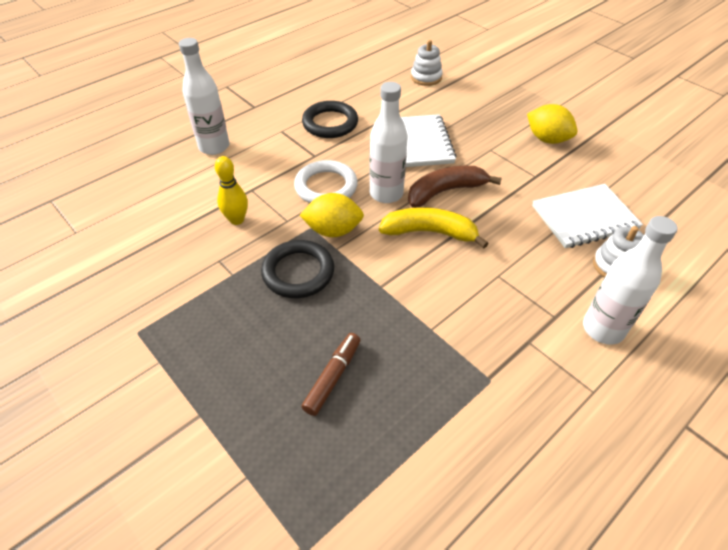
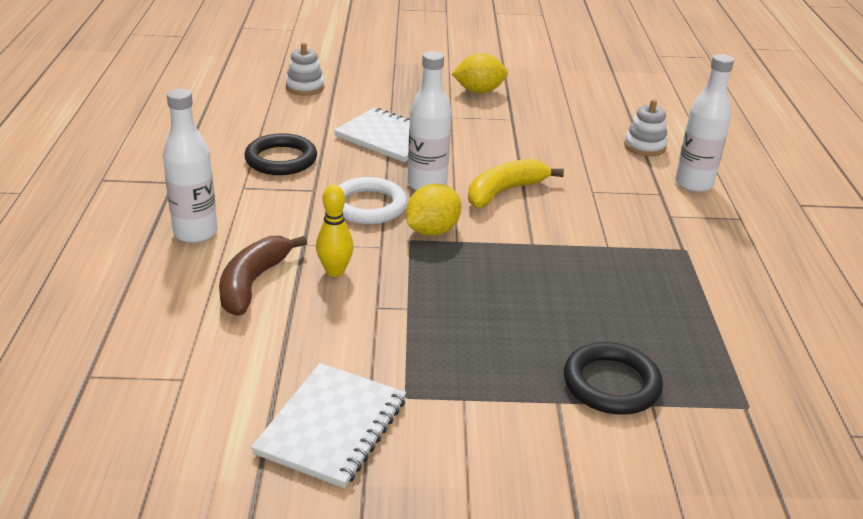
camera: 50 degrees left, 15 degrees down
black ring [261,240,334,298] -> black ring moved to [564,342,663,415]
brown marker [302,333,360,416] -> none
brown banana [408,166,502,208] -> brown banana moved to [219,236,307,316]
white notebook [532,184,643,248] -> white notebook moved to [251,363,406,488]

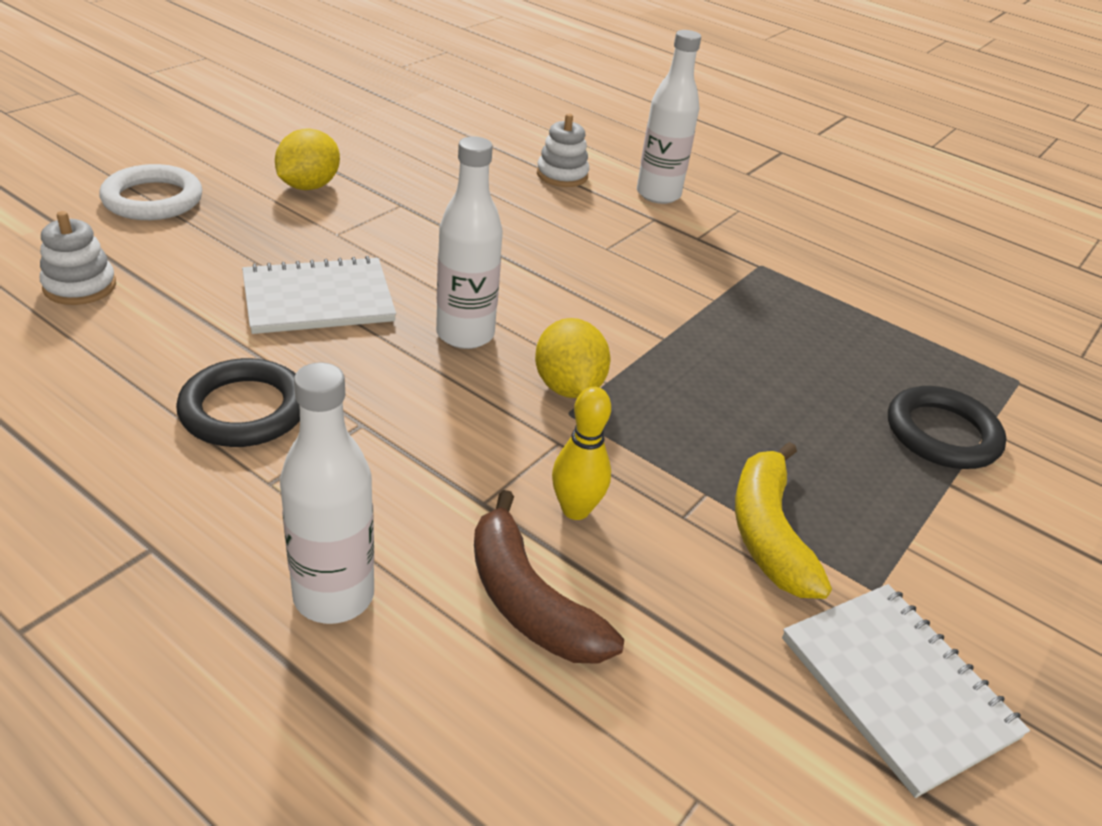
camera: 55 degrees left, 5 degrees up
white ring [338,177,407,224] -> white ring moved to [99,164,202,220]
yellow banana [468,159,564,208] -> yellow banana moved to [735,442,832,599]

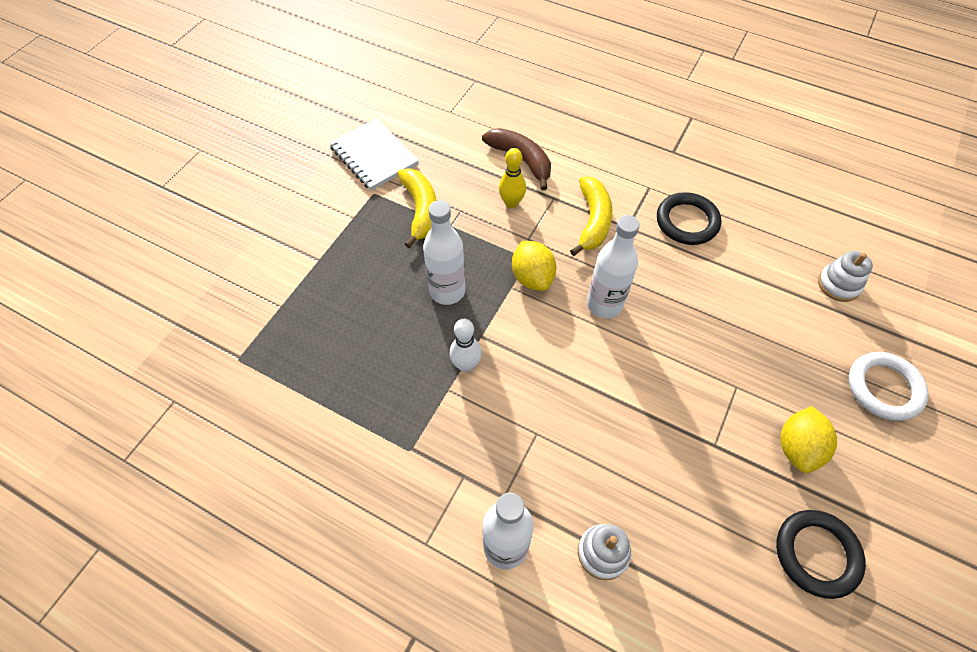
camera: 175 degrees right, 20 degrees up
white notebook [242,256,396,334] -> none
white bottle [280,362,374,624] -> white bottle moved to [423,200,465,305]
black ring [888,386,1006,469] -> black ring moved to [776,510,866,599]
none -> white bowling pin [450,319,482,372]
none -> yellow banana [570,177,613,256]

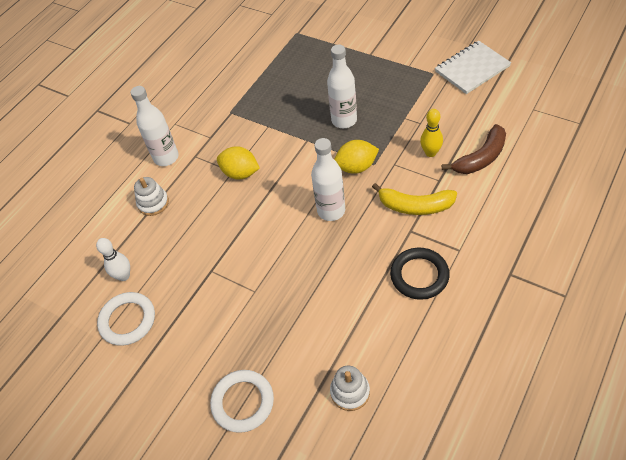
camera: 100 degrees right, 5 degrees down
yellow banana [397,168,437,248] -> none
white bowling pin [450,319,482,372] -> white bowling pin moved to [96,238,130,281]
black ring [776,510,866,599] -> white ring [97,292,155,346]
yellow lemon [780,406,837,473] -> yellow lemon moved to [217,146,260,179]

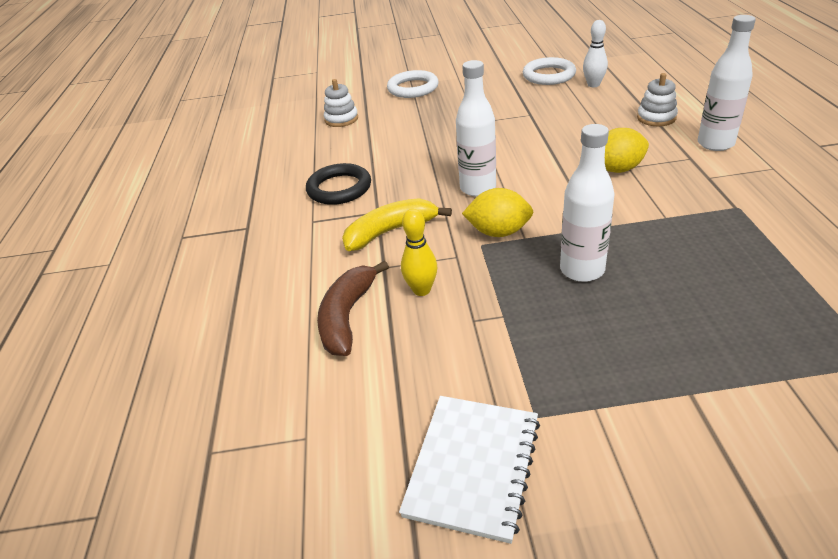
camera: 140 degrees right, 15 degrees down
yellow lemon [334,140,379,174] -> yellow lemon turned 60 degrees clockwise [462,188,533,237]

